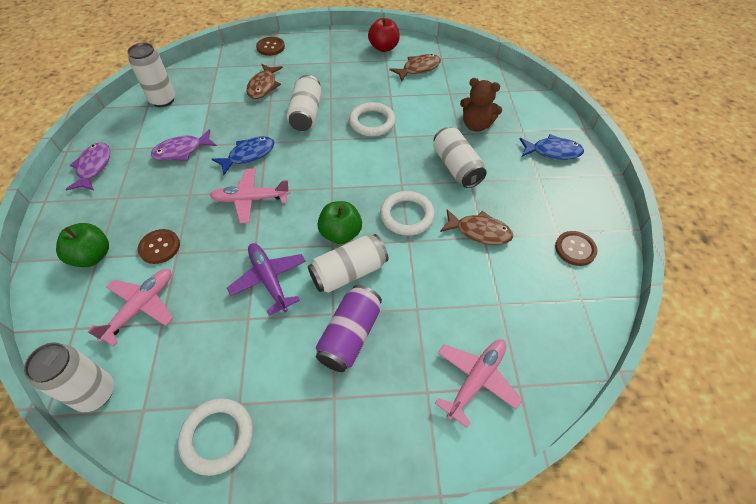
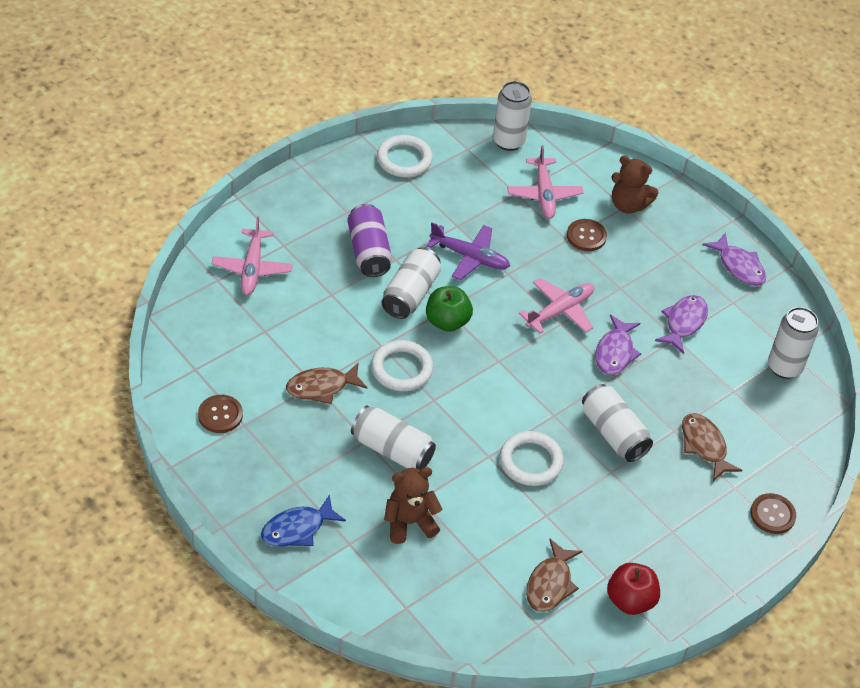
camera: 140 degrees right, 5 degrees down
green apple [56,223,109,267] -> brown teddy bear [612,156,659,214]
blue fish [212,136,274,175] -> purple fish [595,314,641,375]

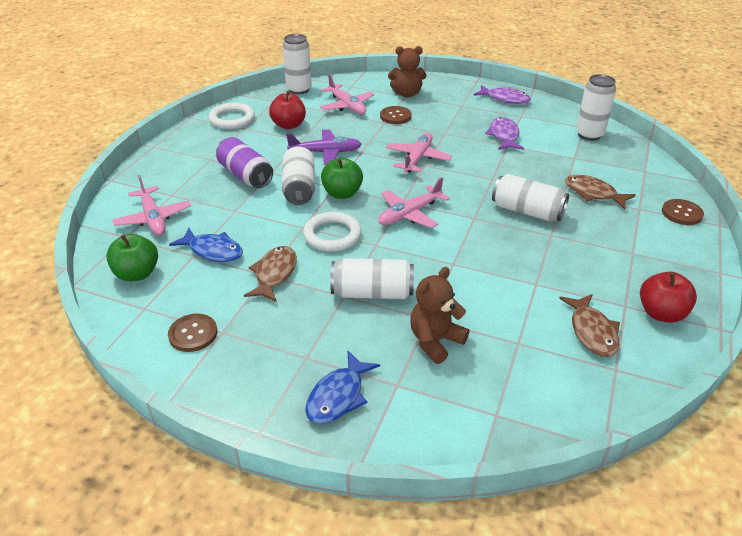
camera: 25 degrees left, 10 degrees down
brown fish [286,362,367,404] -> brown fish turned 150 degrees clockwise [244,246,297,302]
white ring [500,431,564,486] -> none
purple fish [595,314,641,375] -> none
none -> green apple [106,234,158,281]
none -> blue fish [169,228,243,262]
none -> red apple [269,91,306,129]
none -> pink plane [378,177,450,228]

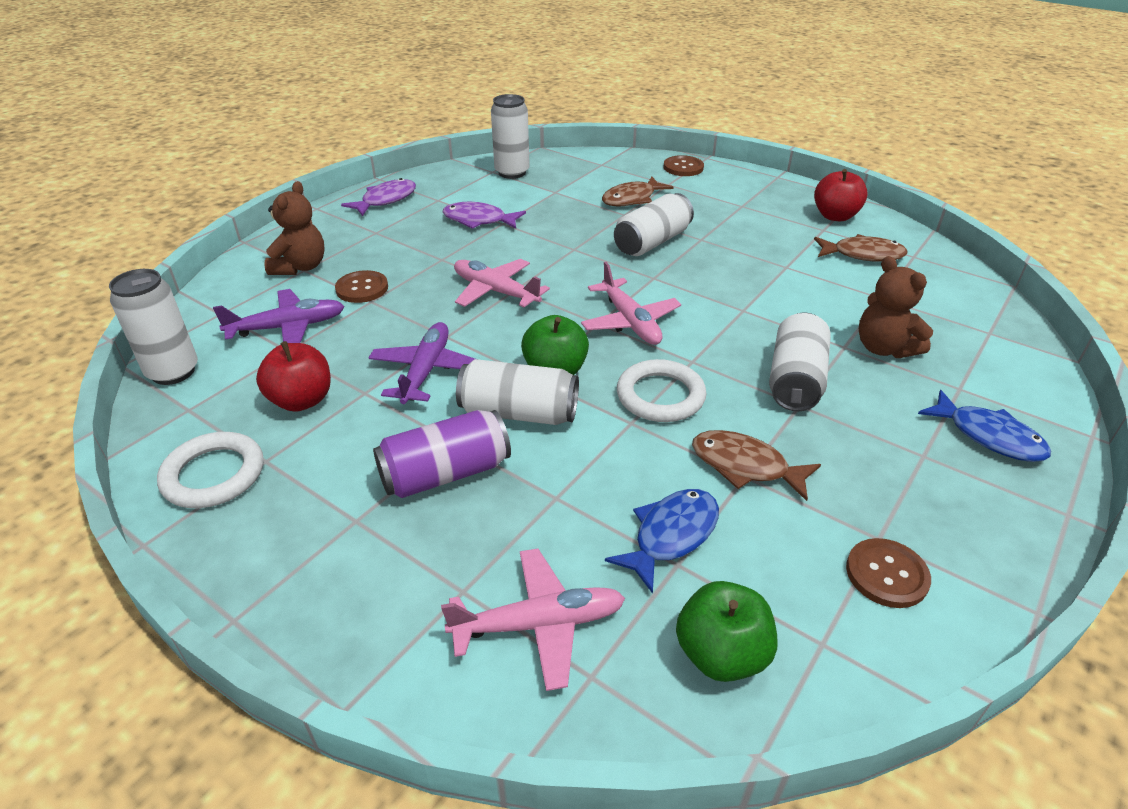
camera: 75 degrees left, 0 degrees up
pink plane [320,74,374,114] -> purple plane [213,289,344,343]

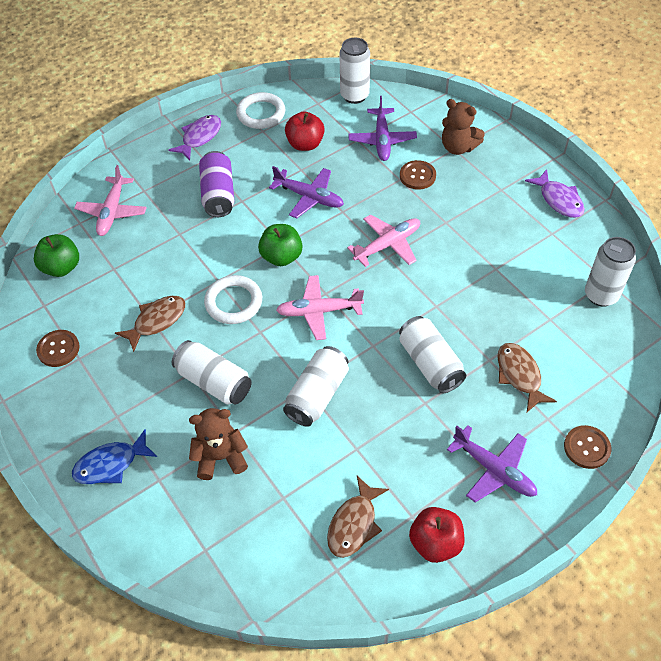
camera: 110 degrees right, 15 degrees up
purple fish [443,202,526,229] -> purple fish moved to [168,115,221,160]
white can [456,359,579,425] -> white can moved to [283,346,349,427]
blue fish [605,489,719,594] -> none
none -> purple plane [447,425,537,502]

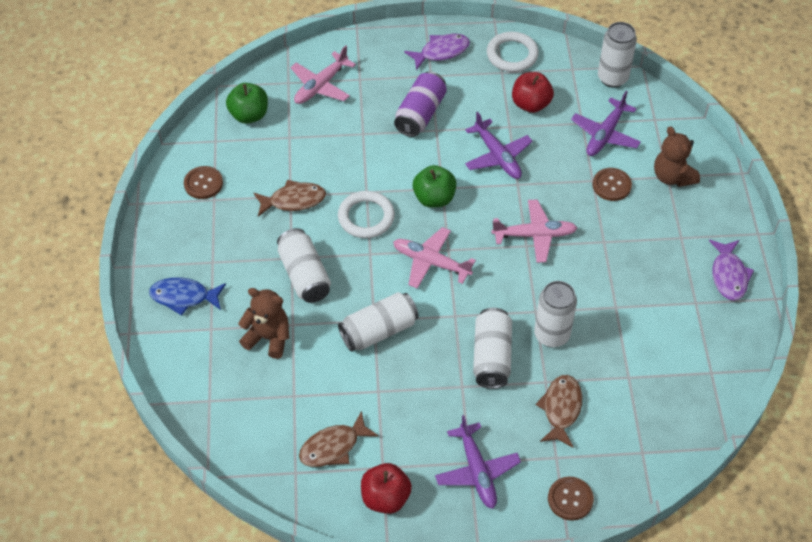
camera: 30 degrees right, 0 degrees up
white can [585,237,636,307] -> white can moved to [534,281,577,347]

